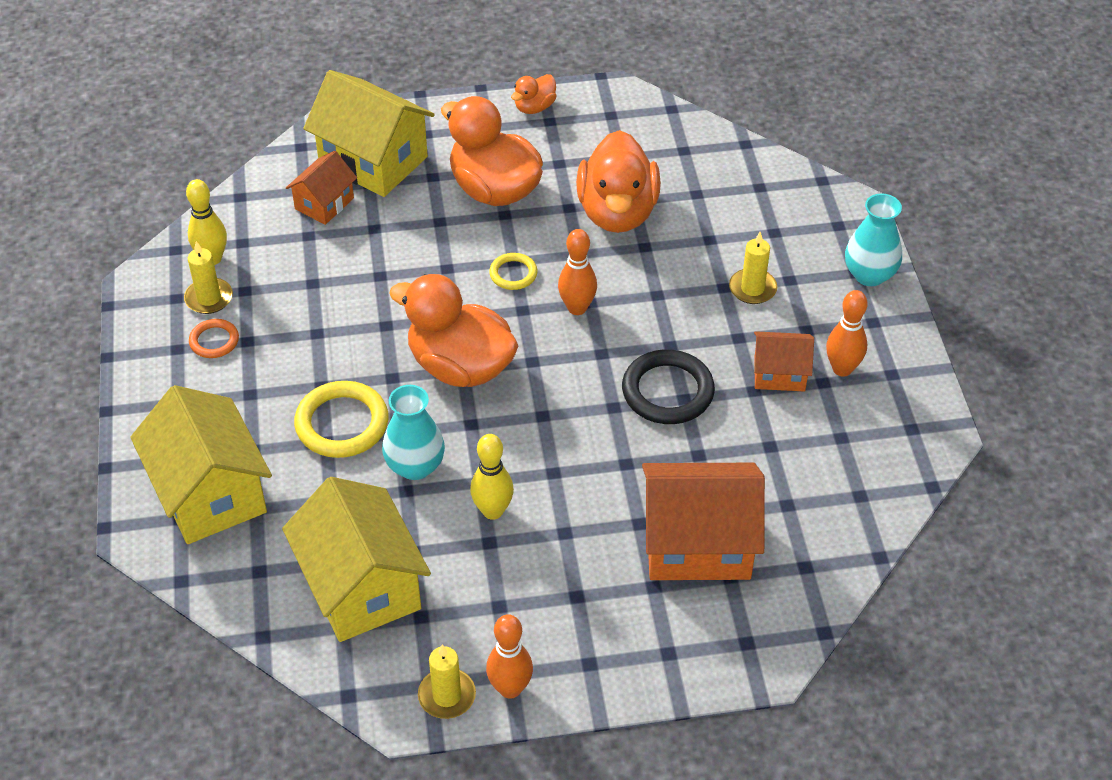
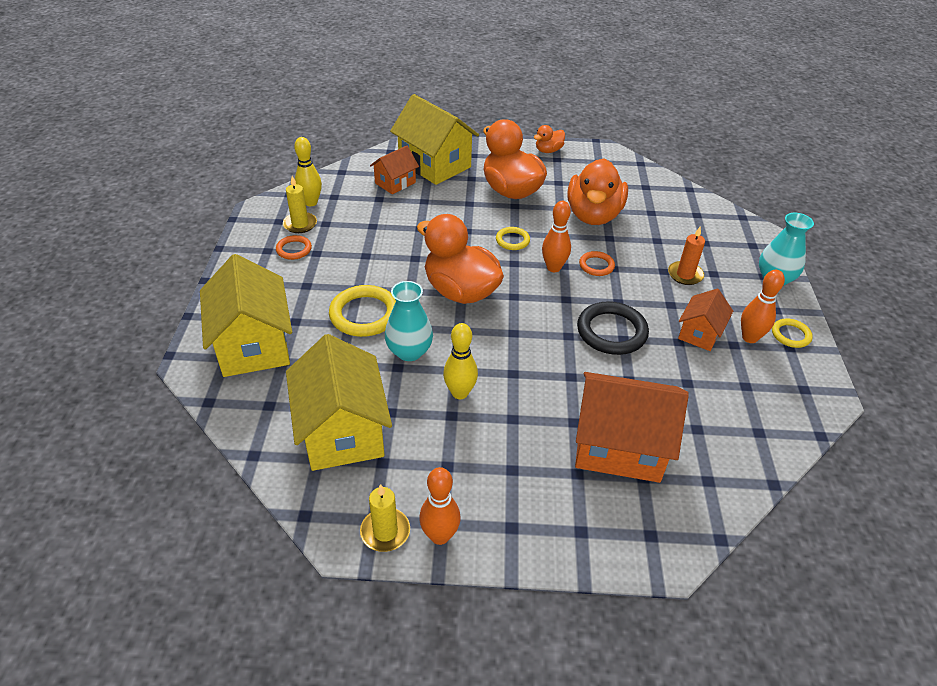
camera: 10 degrees right, 5 degrees down
yellow candle [729,232,777,304] -> orange candle [668,226,705,285]
orange house [754,331,814,391] -> orange house turned 75 degrees counterclockwise [678,289,733,351]
none -> orange ring [579,251,615,276]
none -> yellow ring [772,319,813,348]

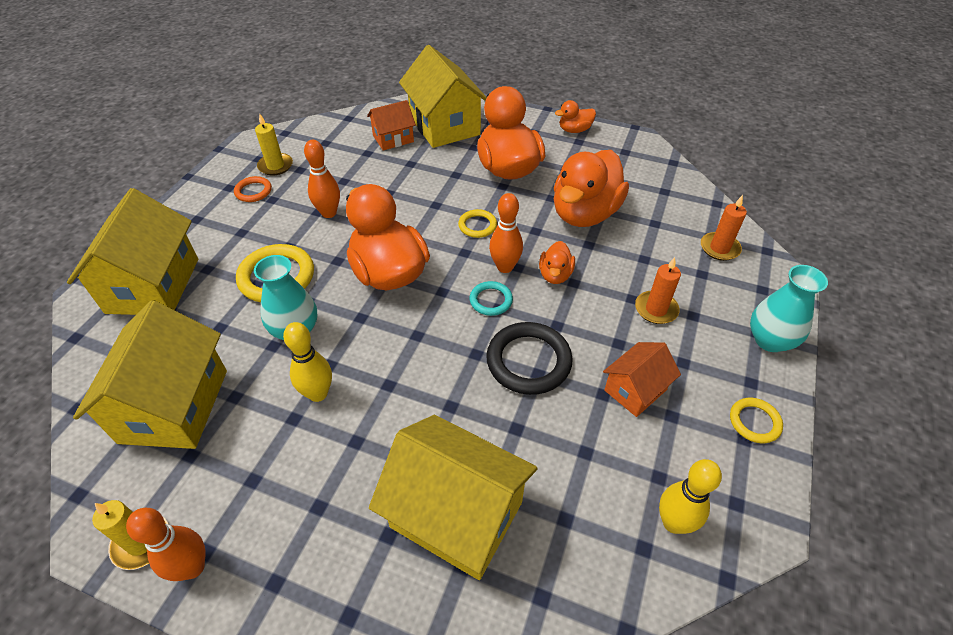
camera: 20 degrees right, 5 degrees up
yellow bowling pin [294,137,322,206] -> yellow bowling pin moved to [659,459,722,534]
orange house [575,372,689,483] -> yellow house [369,415,538,580]
orange ring [579,251,615,276] -> orange duck [539,241,575,284]
orange bowling pin [741,270,785,343] -> orange bowling pin moved to [304,140,340,218]
none -> turquoise ring [469,281,513,316]
none -> orange candle [701,195,747,261]

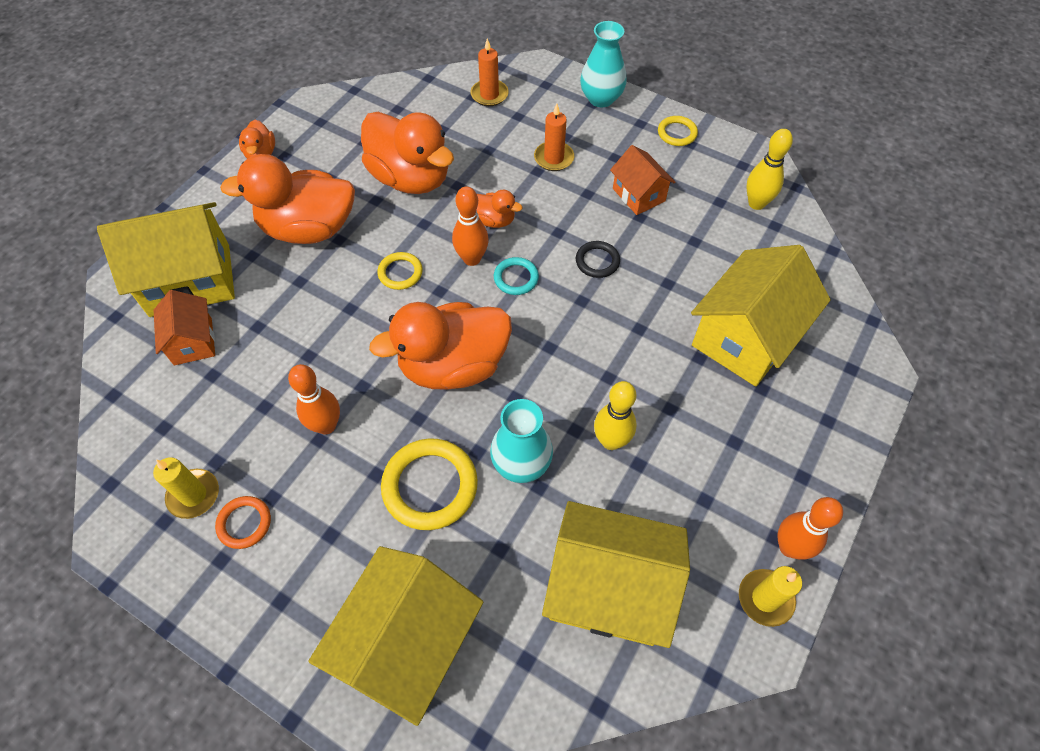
camera: 80 degrees left, 10 degrees up
yellow house [67,188,198,315] -> yellow house turned 75 degrees counterclockwise [308,546,483,726]
black ring [486,322,573,395] -> black ring [576,241,620,278], size x0.55

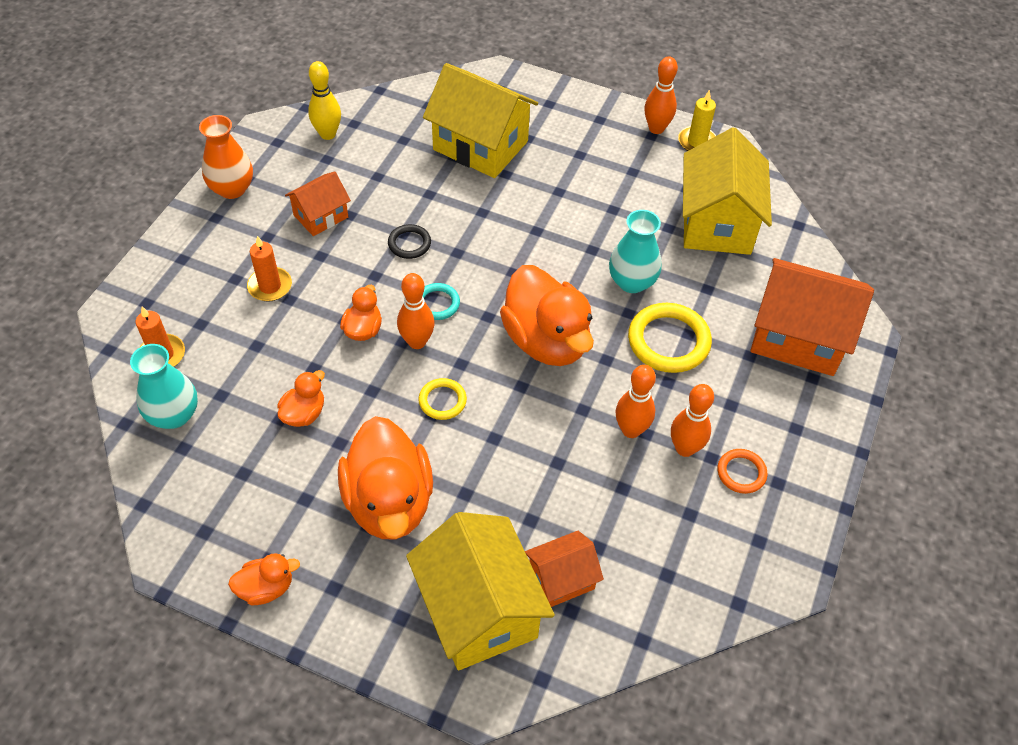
camera: 100 degrees left, 5 degrees down
yellow candle [153,458,219,519] -> none
yellow house [308,546,483,726] -> orange house [750,258,874,376]
orange duck [361,112,454,194] -> orange duck [277,370,325,427], size x0.47
turquoise vase [580,21,627,107] -> turquoise vase moved to [130,344,198,429]
yellow bowling pin [594,381,637,450] -> none
yellow ring [658,116,698,146] -> orange vase [199,115,253,199]
none -> orange bowling pin [671,384,714,457]

